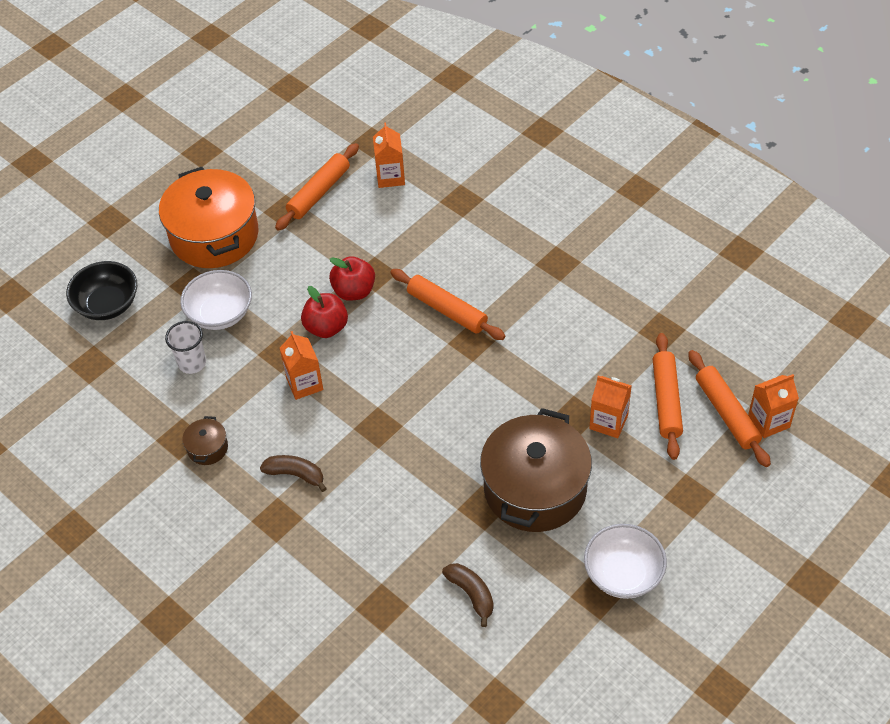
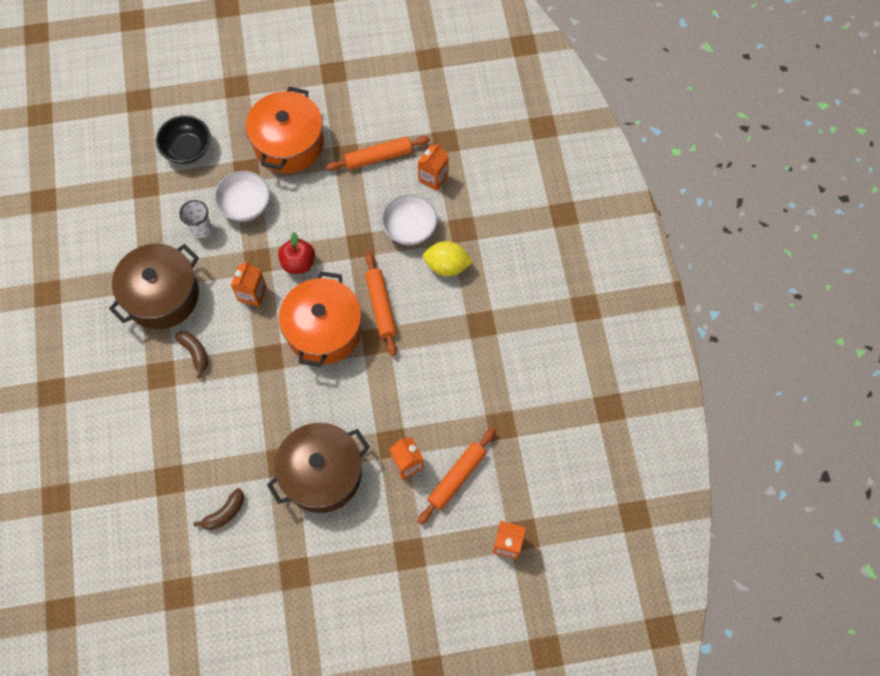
camera: 35 degrees right, 15 degrees up
brown pot [182,416,228,465] -> brown pot [109,244,199,329], size x2.42
red apple [329,256,375,301] -> none
brown banana [442,563,494,627] -> brown banana turned 45 degrees clockwise [194,488,244,530]
white bowl [584,524,667,599] -> white bowl moved to [381,194,437,245]
orange rolling pin [688,350,771,467] -> none
none -> orange pot [279,271,362,367]
none -> yellow lemon [423,241,473,276]

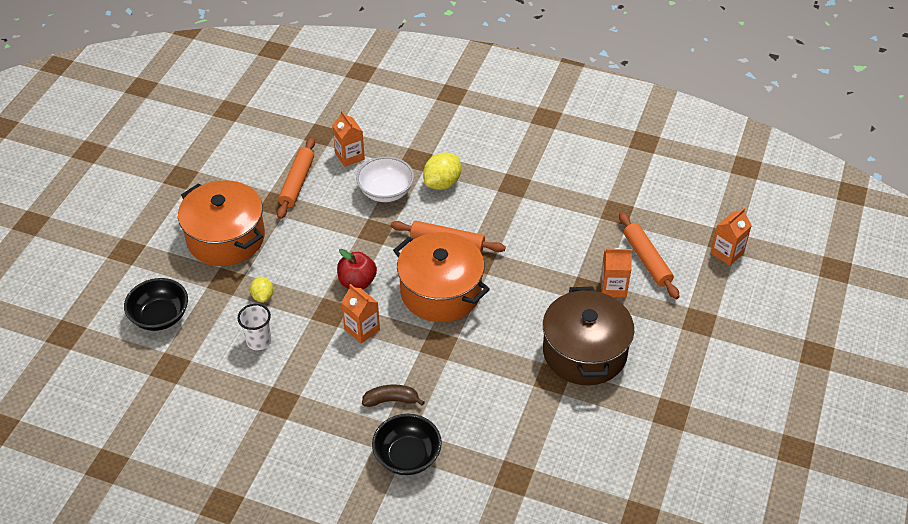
camera: 60 degrees left, 20 degrees down
brown pot [109,244,199,329] -> none
brown banana [194,488,244,530] -> none
white bowl [214,171,270,221] -> yellow lemon [250,277,273,303]
none -> black bowl [372,414,442,475]

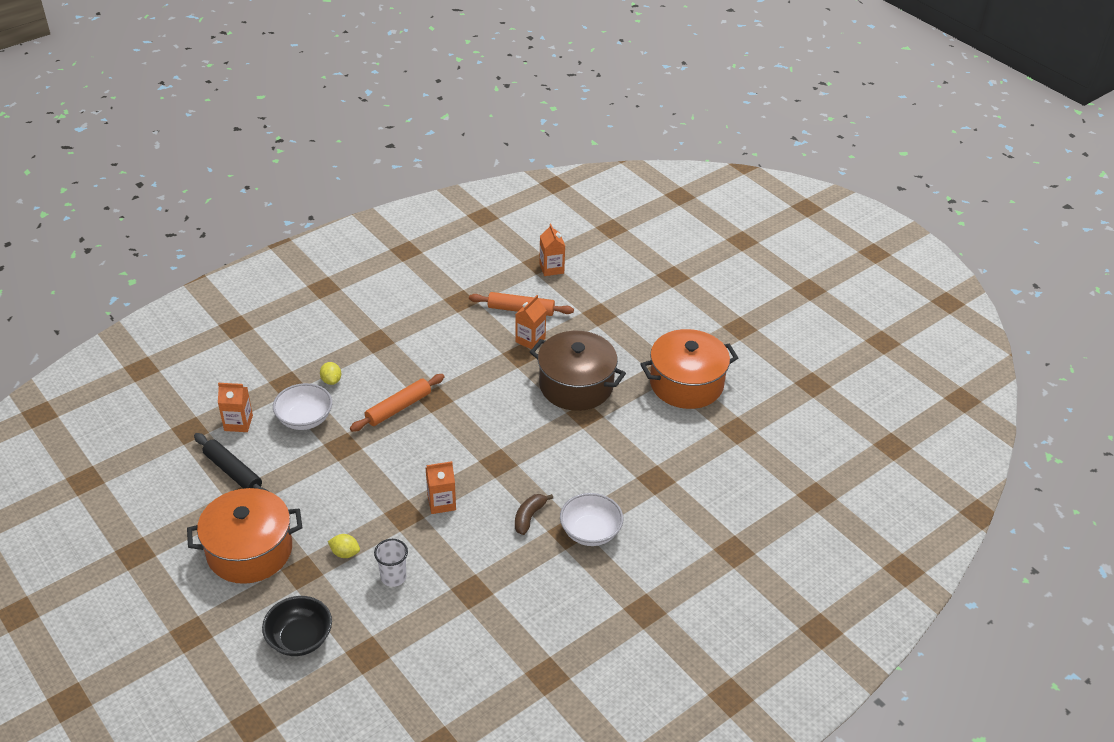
camera: 60 degrees left, 5 degrees down
orange rolling pin [277,137,315,219] -> black rolling pin [194,433,268,491]
red apple [337,249,377,290] -> none
black bowl [372,414,442,475] -> white bowl [560,493,623,546]
orange pot [393,232,490,322] -> orange pot moved to [640,329,738,409]
yellow lemon [423,152,461,190] -> yellow lemon [320,362,341,385], size x0.60

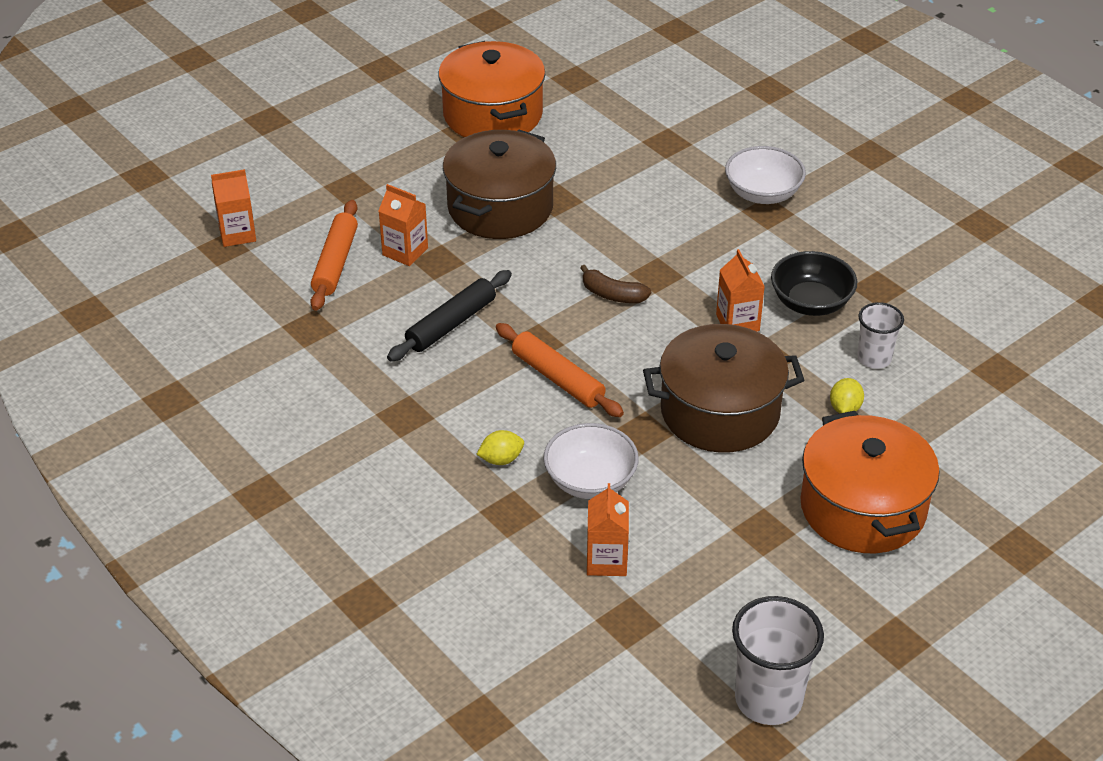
camera: 90 degrees left, 0 degrees up
black rolling pin [194,433,268,491] -> black rolling pin moved to [387,270,512,362]
black bowl [262,596,332,656] -> black bowl moved to [771,251,857,316]
brown banana [515,494,553,535] -> brown banana moved to [580,265,651,303]
none -> brown pot [643,324,804,453]
none -> white cup [732,596,824,725]

